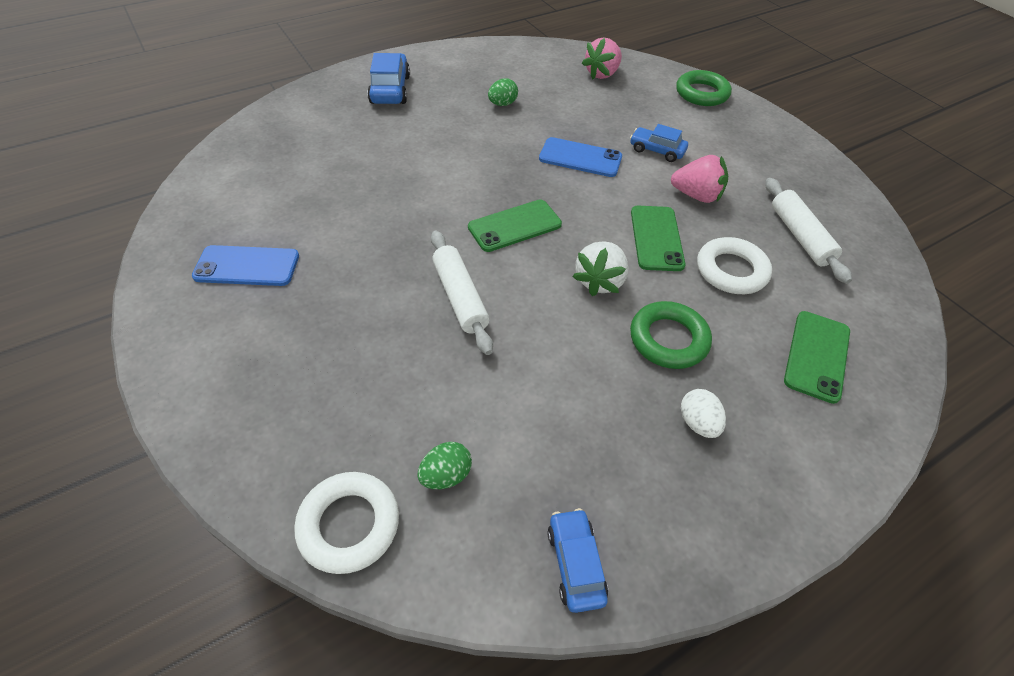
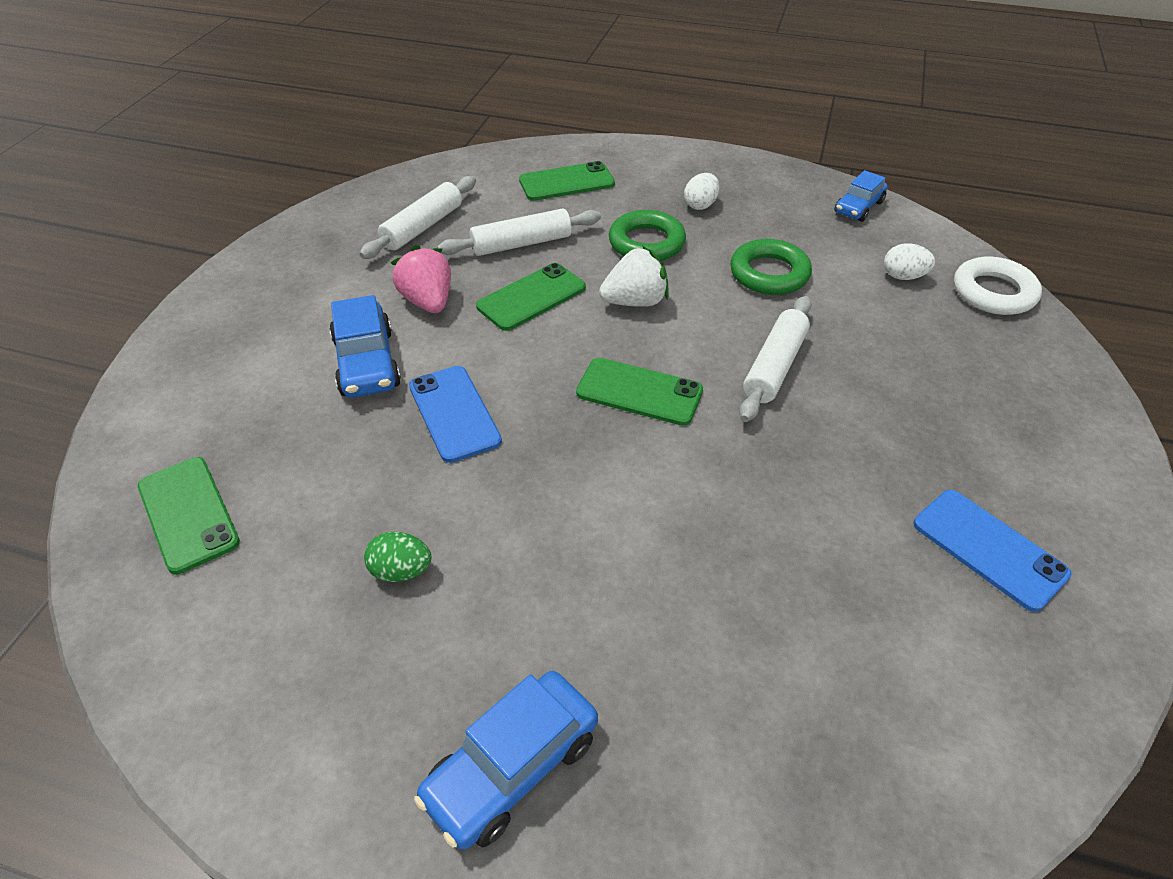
camera: 130 degrees left, 5 degrees down
green egg [418,442,472,489] -> white egg [884,243,935,280]
pink strawberry [582,37,622,80] -> green phone [138,457,240,574]
blue car [630,124,688,162] -> blue car [329,295,401,398], size x1.52
green ring [676,70,732,106] -> green ring moved to [730,239,812,295]
white ring [697,237,772,294] -> white rolling pin [437,208,601,256]

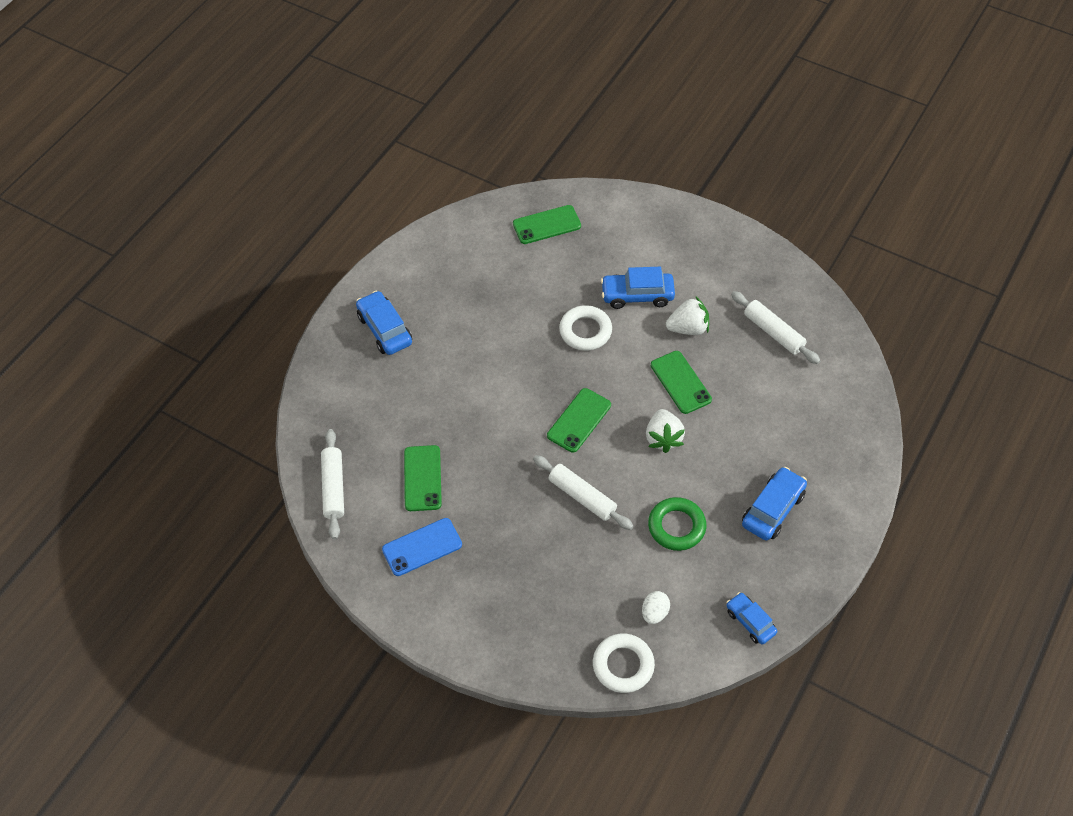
camera: 105 degrees right, 10 degrees up
green egg [364,532,431,582] -> none
pink strawberry [390,245,451,313] -> white strawberry [666,297,709,335]
blue phone [409,366,502,463] -> white ring [559,305,612,351]
white rolling pin [437,208,601,256] -> white rolling pin moved to [321,429,344,539]
green phone [519,161,615,201] -> green phone moved to [404,445,442,511]
green ring [609,210,686,261] -> none
white egg [684,173,719,210] -> blue car [742,467,807,541]

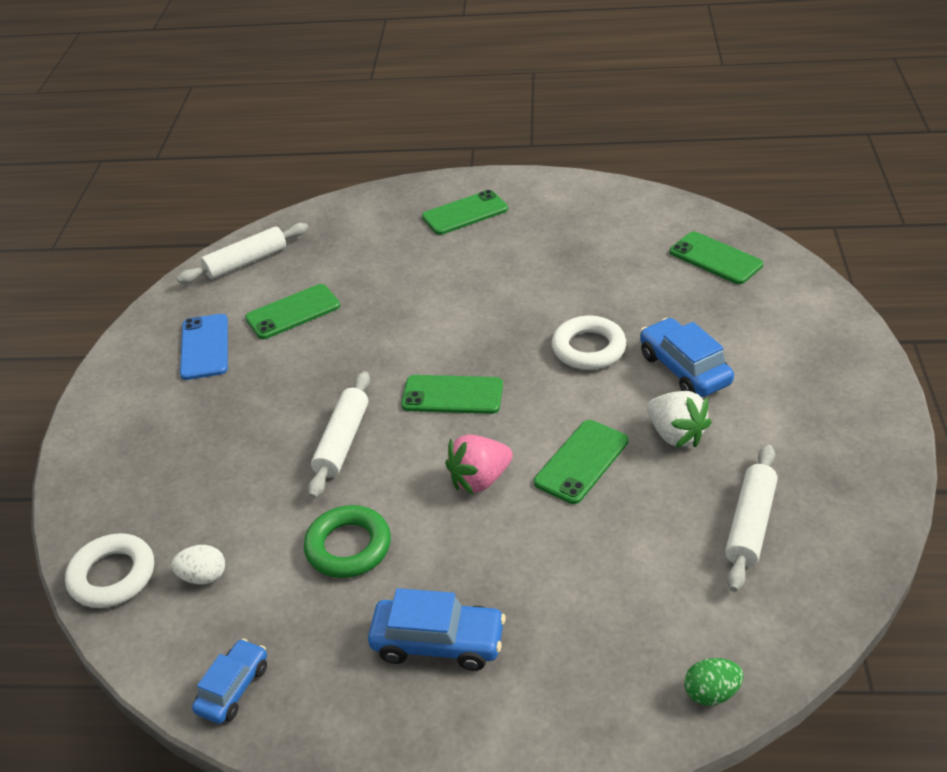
camera: 65 degrees right, 15 degrees down
blue car [356,291,412,355] -> green phone [422,190,508,235]
blue phone [382,518,462,576] -> blue phone turned 45 degrees clockwise [180,314,228,380]
white strawberry [646,409,685,453] -> pink strawberry [445,435,513,494]
none -> green egg [684,658,744,706]

